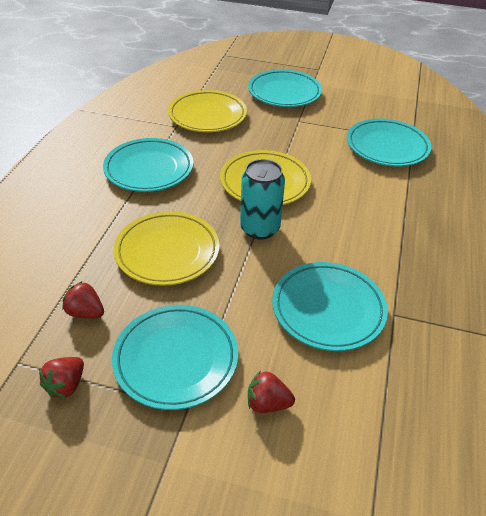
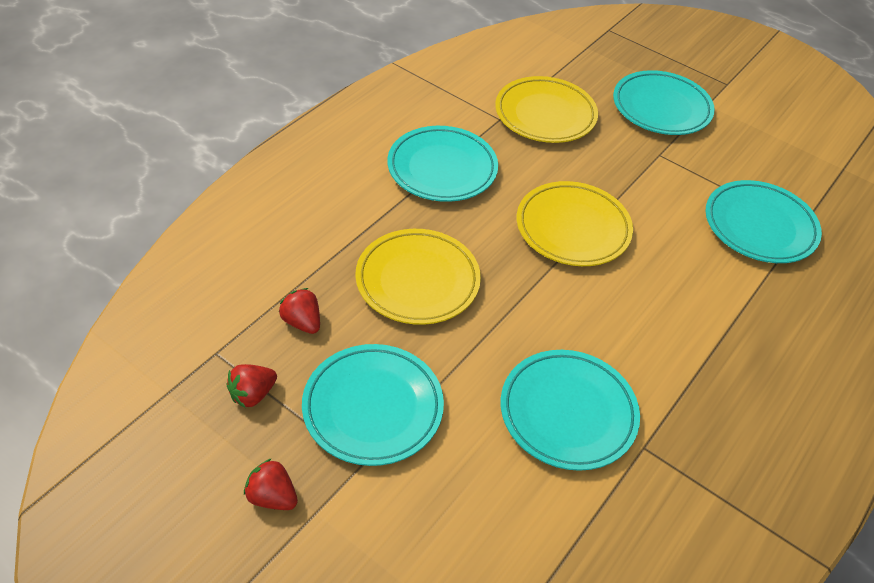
camera: 20 degrees right, 5 degrees up
turquoise can [240,159,285,239] -> none
red strawberry [248,370,295,413] -> red strawberry moved to [244,458,298,510]

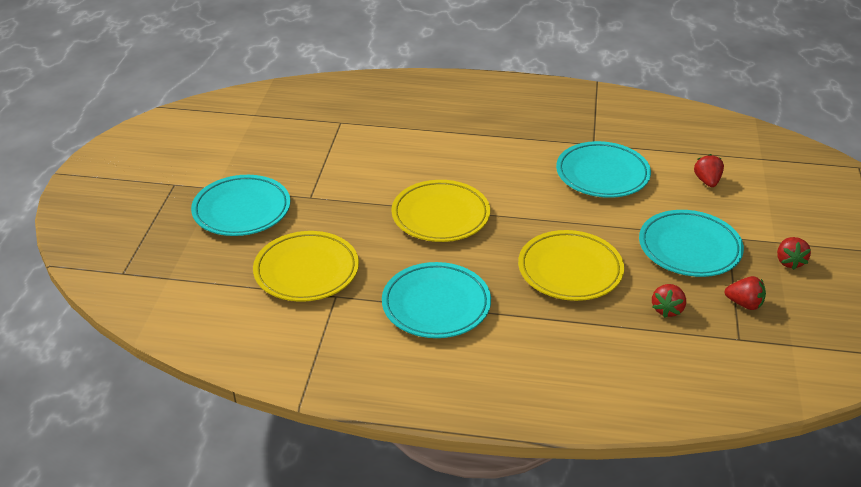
camera: 115 degrees left, 10 degrees down
turquoise plate [705,180,822,263] -> none
none -> red strawberry [694,154,724,187]

